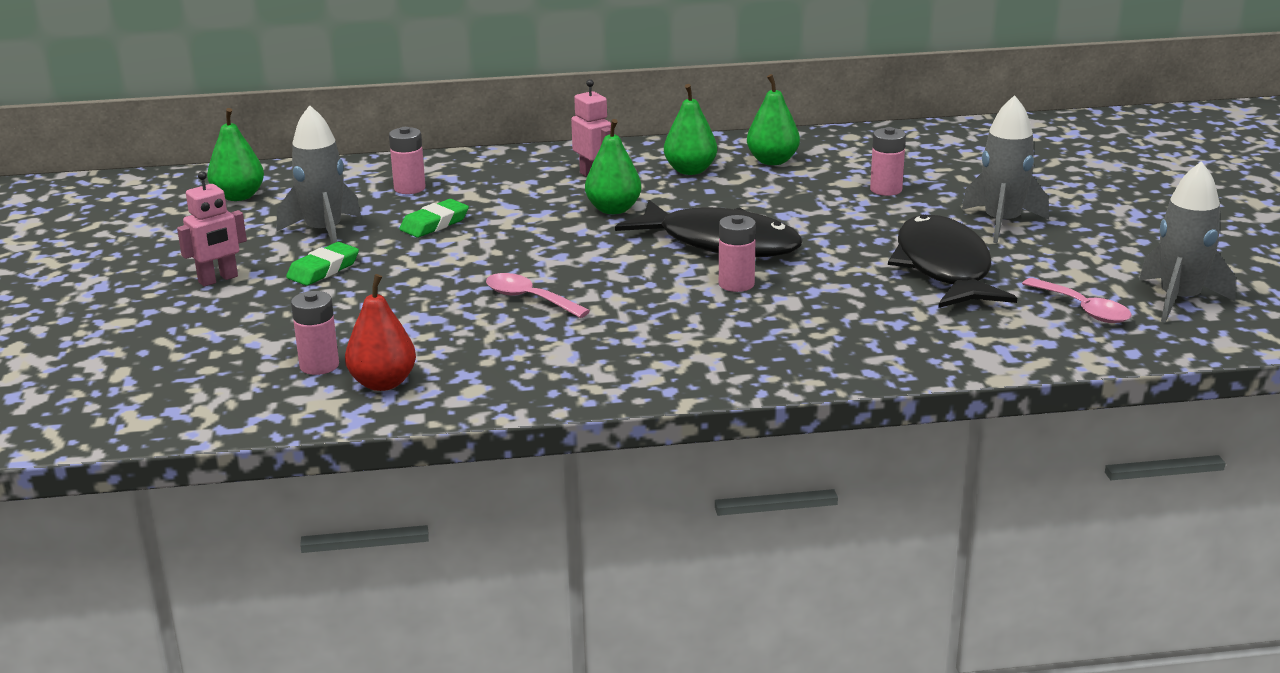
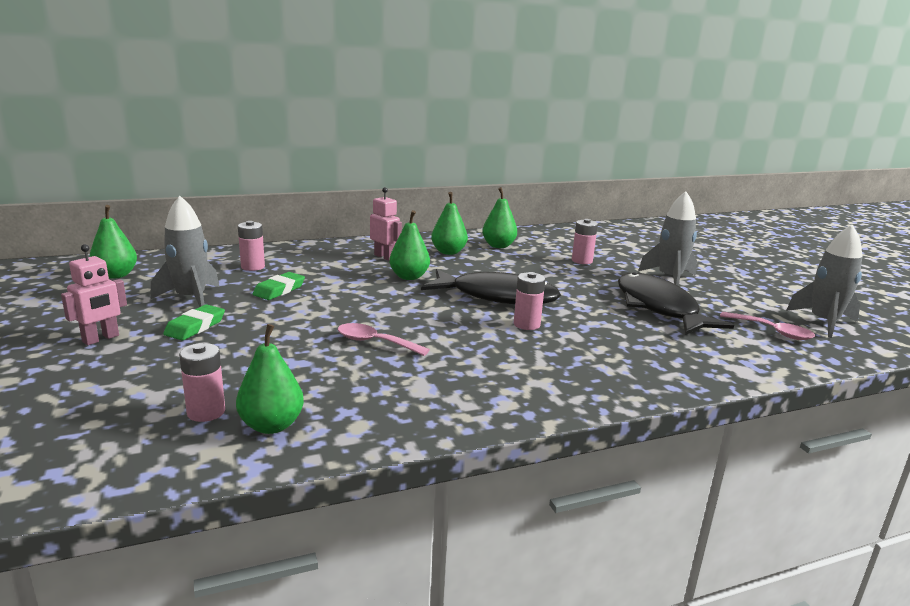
camera: 15 degrees left, 5 degrees down
red pear [345,274,416,391] -> green pear [236,324,304,434]

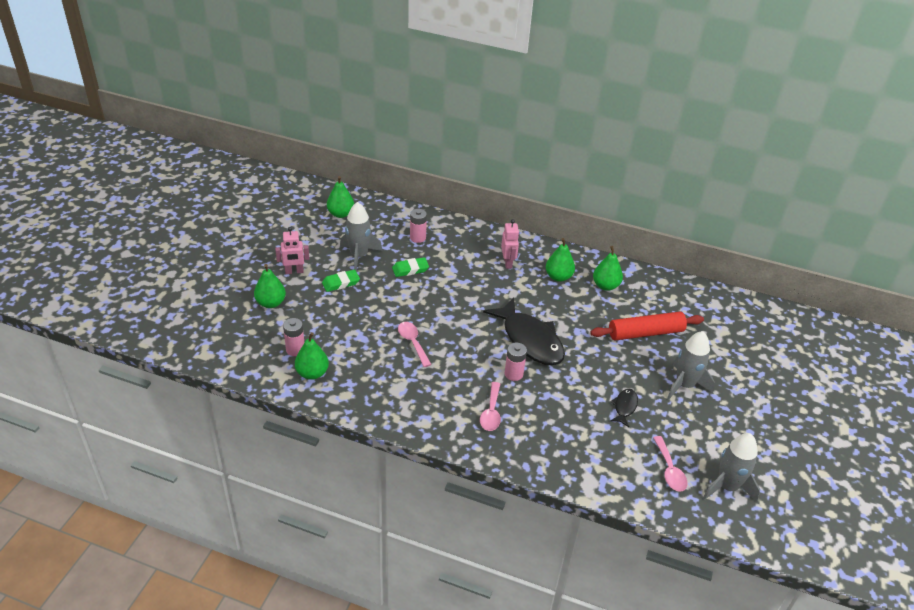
camera: 40 degrees right, 20 degrees up
green pear [389,210,430,280] -> green pear moved to [254,264,286,308]
pink battery [572,219,598,264] -> red rolling pin [590,312,704,341]
black fish [618,272,734,335] -> black fish [610,389,638,427], size x0.46
none -> pink spoon [480,382,501,431]

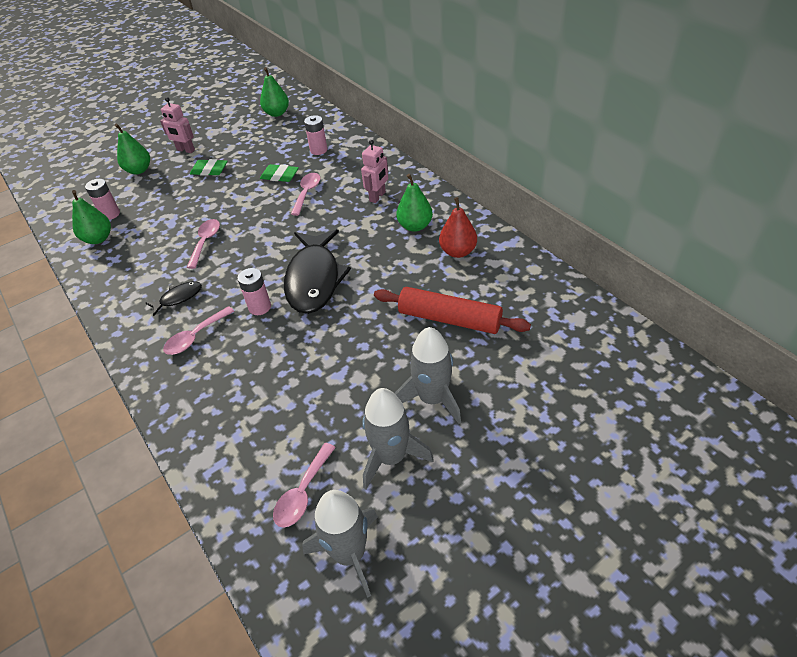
camera: 40 degrees right, 5 degrees up
grey rocket [340,202,382,271] -> grey rocket moved to [362,388,434,489]
green pear [593,246,623,291] -> red pear [439,197,477,258]
black fish [610,389,638,427] -> black fish moved to [146,281,202,316]
none -> pink spoon [291,173,321,216]

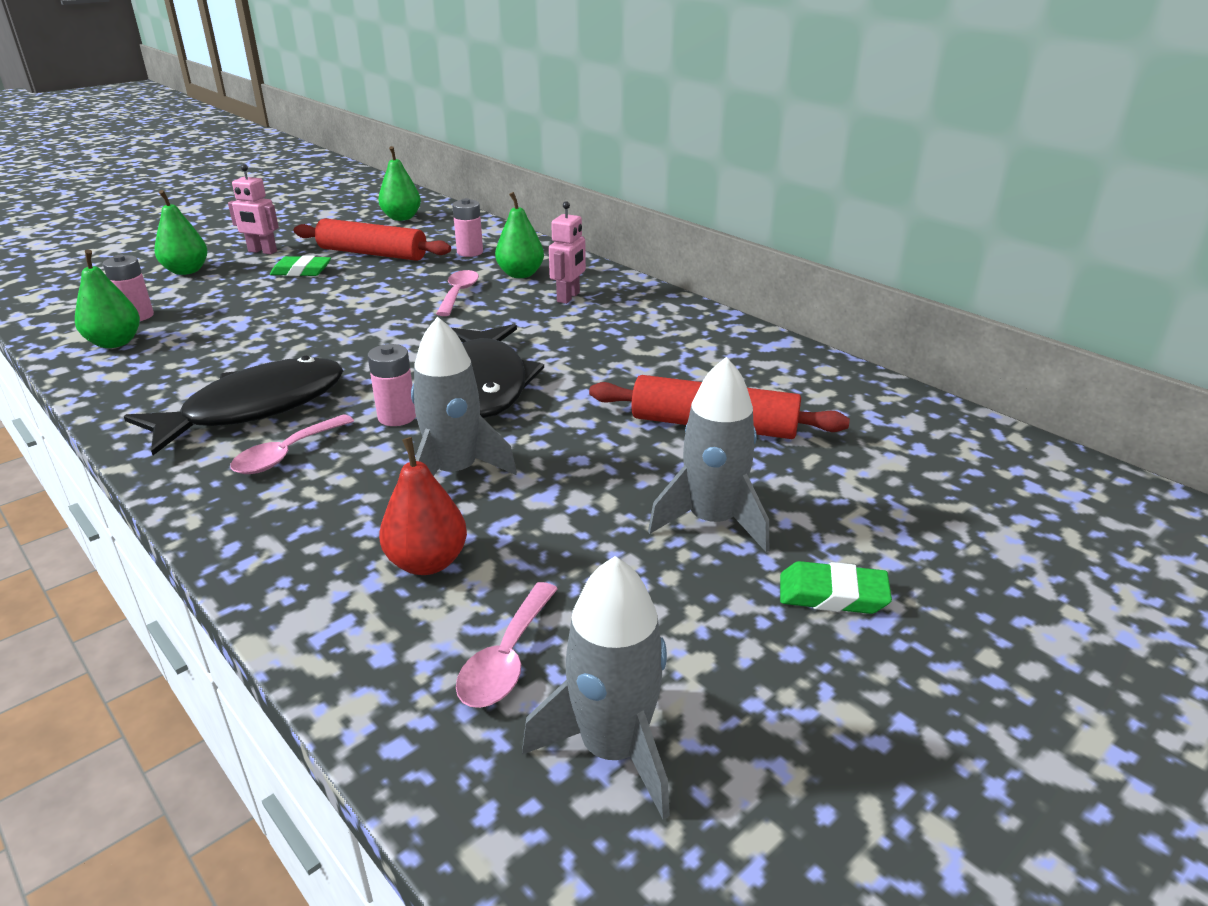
camera: 10 degrees left, 15 degrees down
black fish [146,281,202,316] -> black fish [124,356,343,455], size x2.20
pink spoon [187,219,220,269] -> none
green eraser [260,164,299,182] -> green eraser moved to [780,561,892,614]
grey rocket [362,388,434,489] -> grey rocket moved to [411,316,517,476]
green pear [396,174,433,232] -> green pear moved to [495,192,544,278]
red pear [439,197,477,258] -> red pear moved to [379,437,467,575]
none -> red rolling pin [294,218,451,261]

